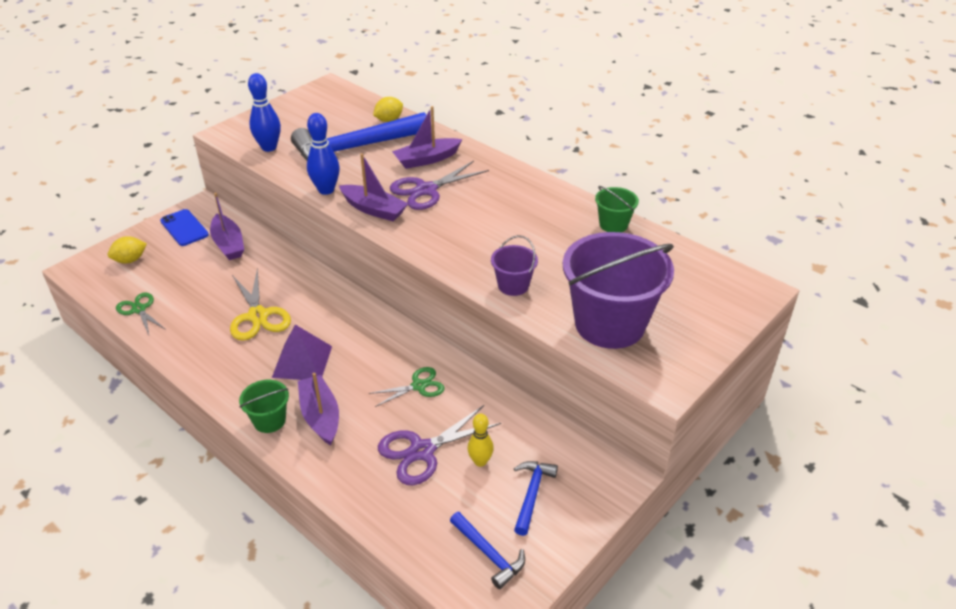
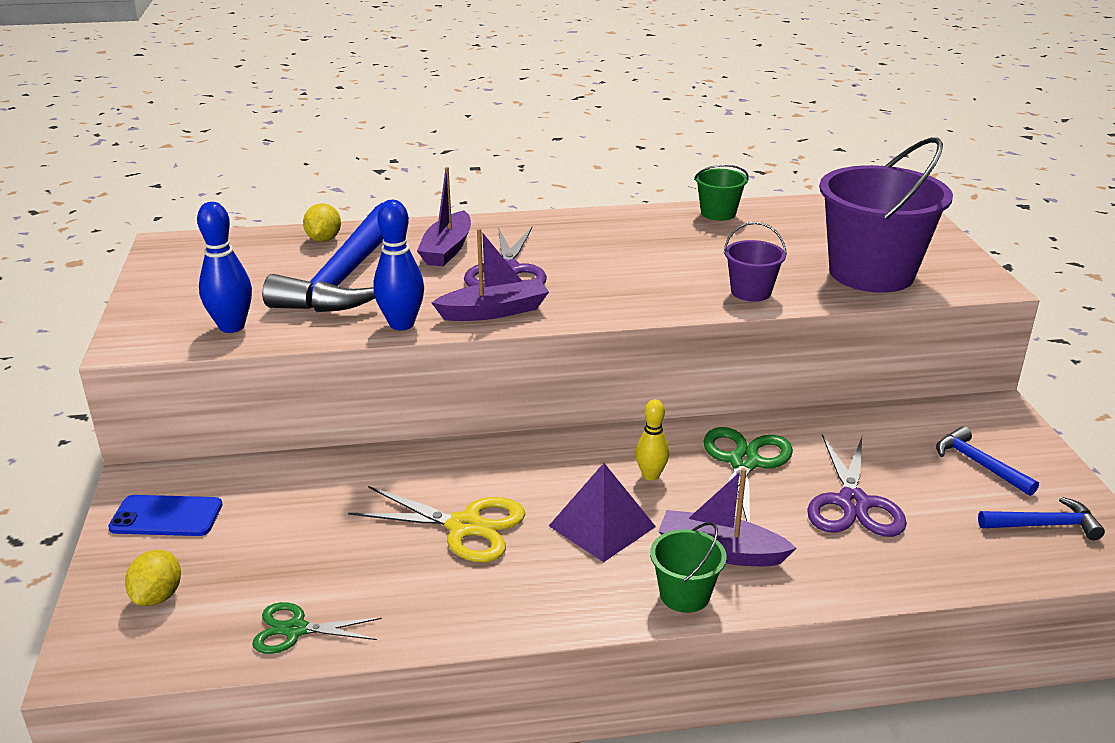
camera: 50 degrees left, 10 degrees down
purple boat [210,193,244,260] -> none
green scissors [369,367,445,407] -> green scissors [703,427,793,522], size x1.58
yellow bowling pin [467,414,494,467] -> yellow bowling pin moved to [635,399,669,481]

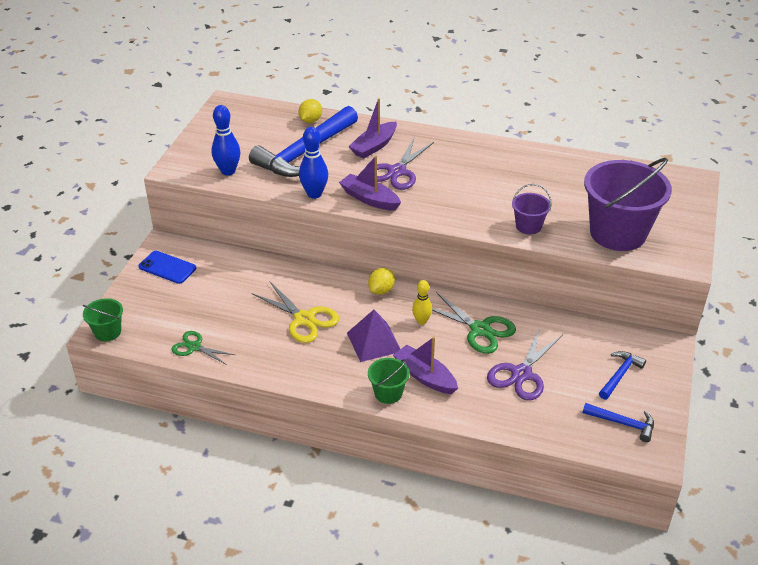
camera: 25 degrees right, 10 degrees up
yellow lemon [125,550,181,606] -> yellow lemon moved to [368,268,395,294]
purple boat [431,228,549,321] -> purple boat turned 150 degrees counterclockwise [339,155,401,211]
green bucket [694,164,749,221] -> green bucket moved to [83,298,123,341]
green scissors [703,427,793,522] -> green scissors turned 90 degrees clockwise [432,292,516,354]
blue hammer [936,426,1039,496] -> blue hammer turned 45 degrees clockwise [599,351,646,400]

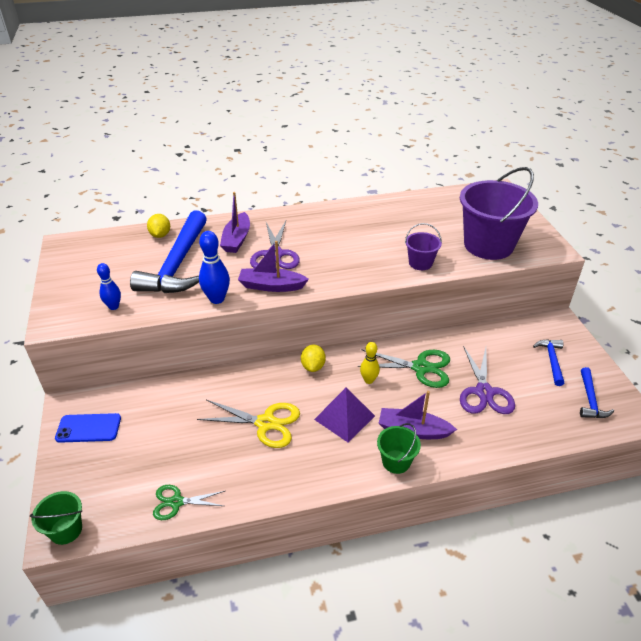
camera: 30 degrees left, 0 degrees up
blue bowling pin [212,105,240,176] -> blue bowling pin [97,263,121,310], size x0.65
blue hammer [583,403,654,442] -> blue hammer turned 105 degrees clockwise [580,367,614,418]

